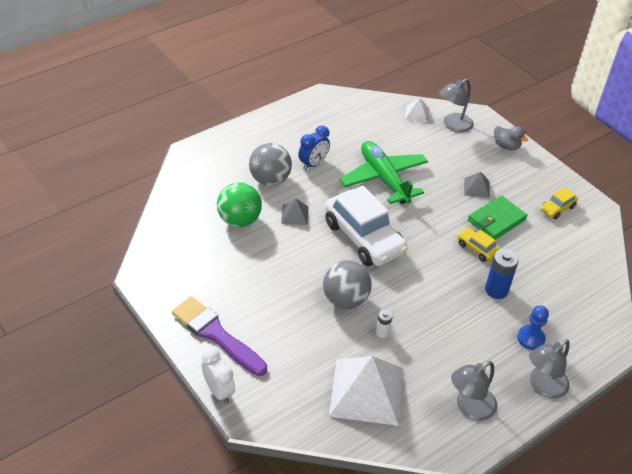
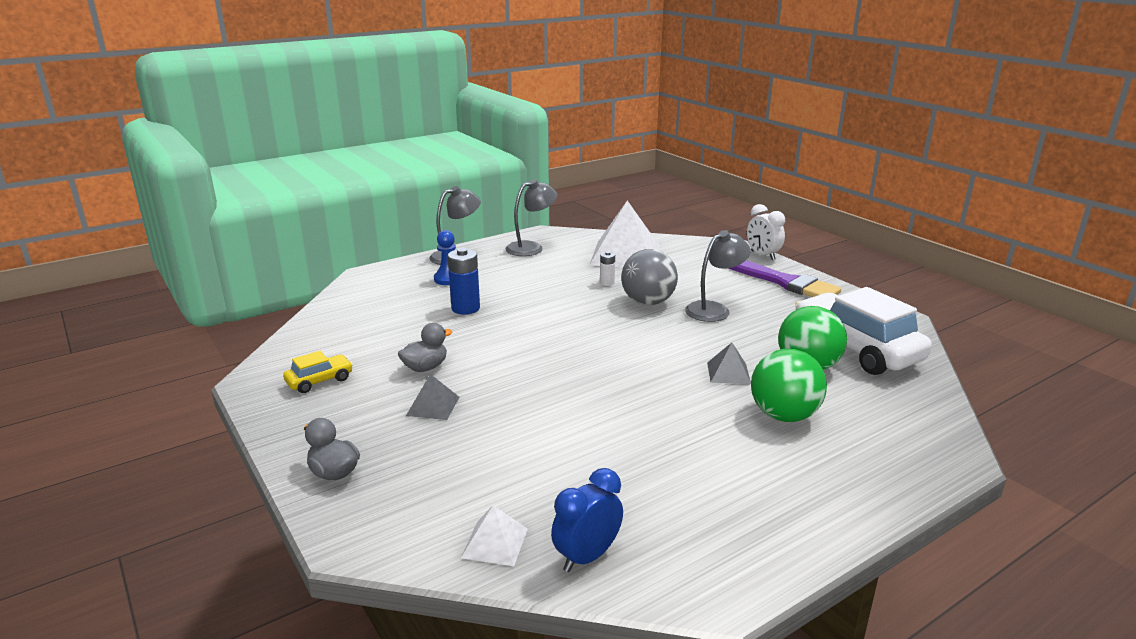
camera: 175 degrees left, 20 degrees down
grey ball [249,143,292,186] -> green ball [751,349,827,422]
blue clock [298,126,330,170] -> blue clock moved to [551,468,623,572]
white car [325,186,408,266] -> white car moved to [795,287,932,375]
green plane [340,141,428,204] -> none
grey lamp [439,79,474,133] -> grey lamp moved to [685,230,751,322]
yellow car [457,227,500,262] -> none
green wallet [468,195,527,240] -> grey duck [398,323,452,372]

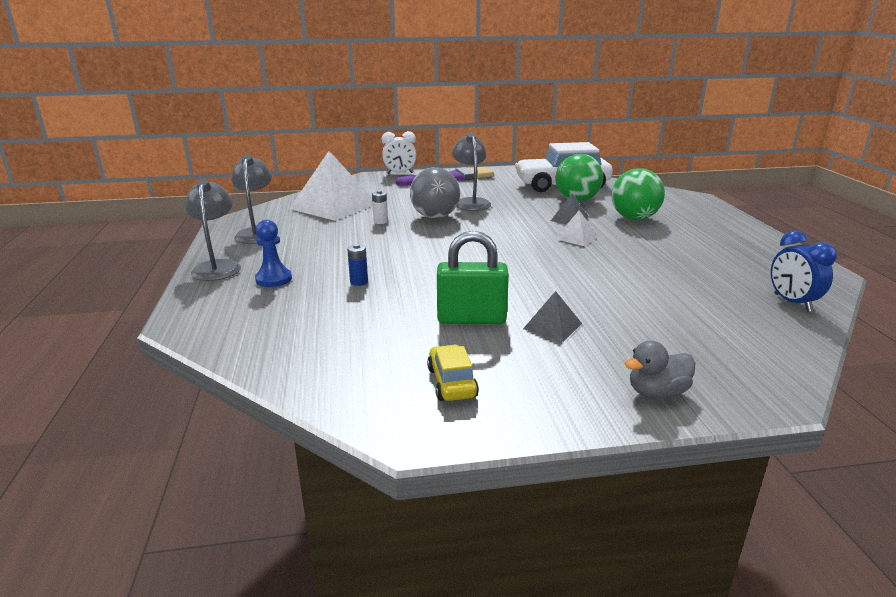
camera: 65 degrees left, 0 degrees up
grey duck [398,323,452,372] -> green padlock [437,231,509,324]
blue battery [448,248,480,314] -> blue battery [347,244,368,286], size x0.56
white pyramid [461,505,528,566] -> white pyramid moved to [555,210,598,246]

